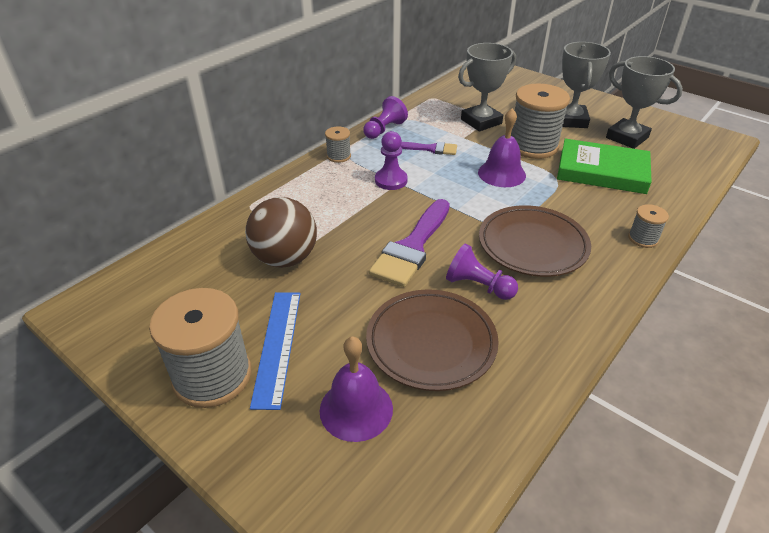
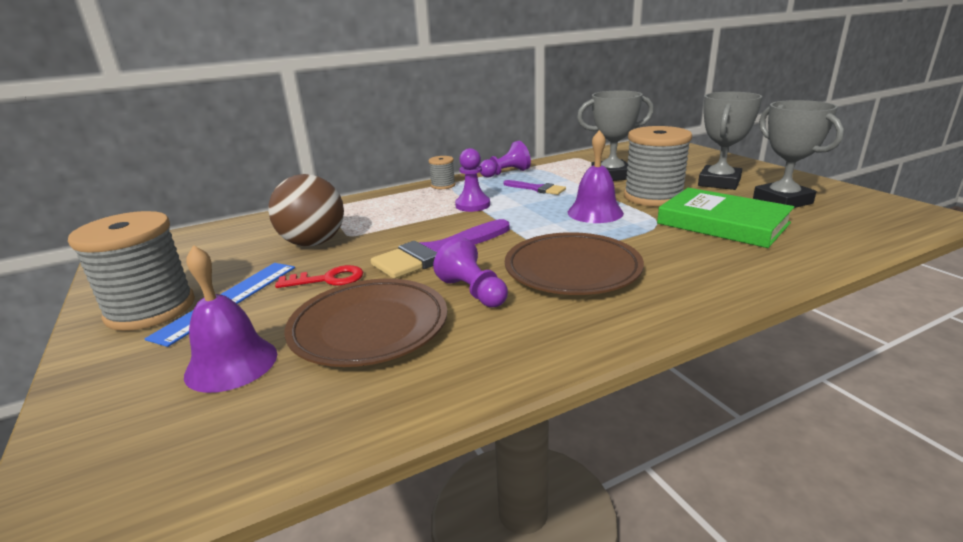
camera: 25 degrees right, 15 degrees down
grey spool [628,204,669,248] -> none
none -> red key [275,265,363,288]

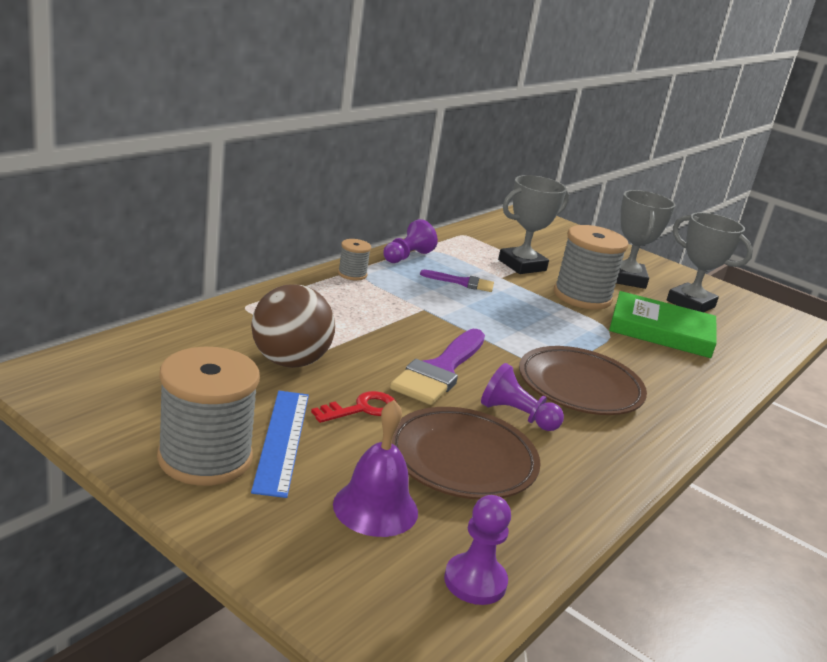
camera: 30 degrees left, 0 degrees up
purple pawn [455,148,490,212] -> purple pawn moved to [444,495,511,605]
purple bell [568,130,624,223] -> none

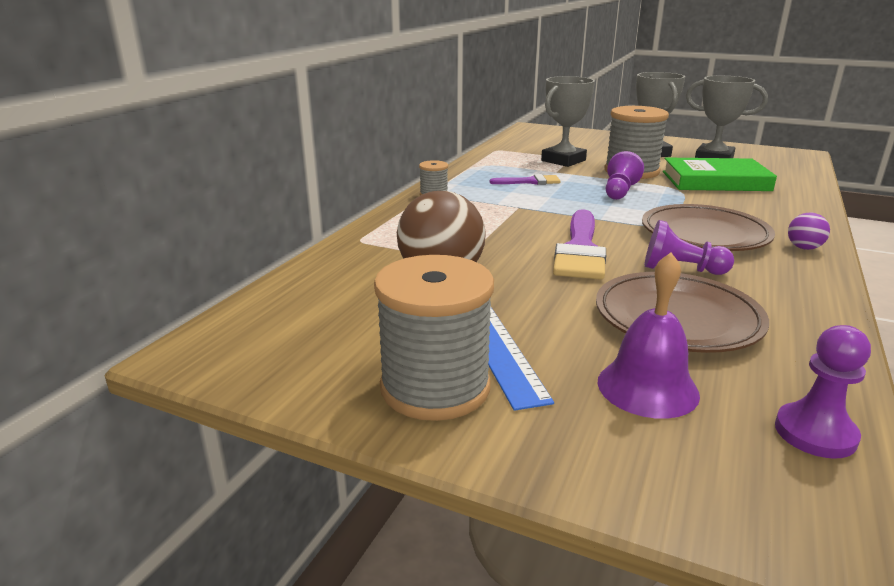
camera: 10 degrees left, 0 degrees up
red key [311,391,397,423] -> none
purple pawn [383,219,438,263] -> purple pawn moved to [606,151,644,200]
none -> purple ball [788,213,830,250]

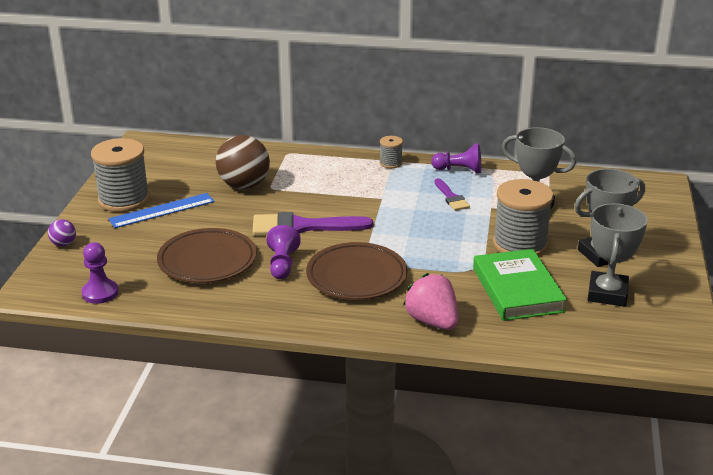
camera: 75 degrees right, 5 degrees up
purple bell [598,252,700,419] -> none
purple pawn [606,151,644,200] -> purple pawn moved to [431,143,481,173]
purple ball [788,213,830,250] -> purple ball moved to [48,219,76,246]
none -> pink strawberry [403,273,459,330]

